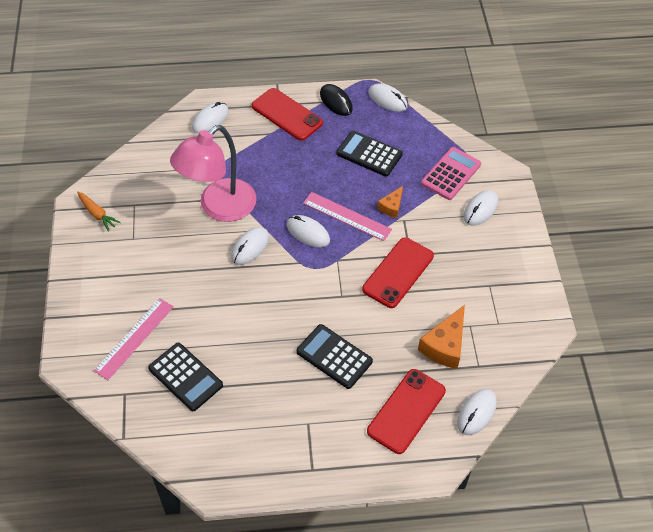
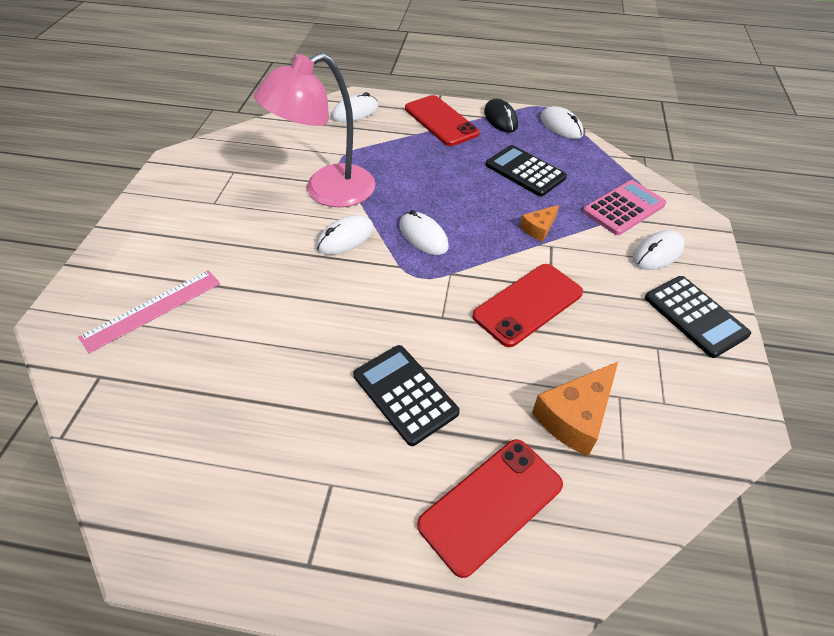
camera: 15 degrees right, 5 degrees down
orange carrot [77,192,121,232] -> none
black calculator [148,343,223,411] -> black calculator moved to [645,276,751,358]
pink ruler [303,192,392,241] -> none
white mouse [457,389,497,435] -> none

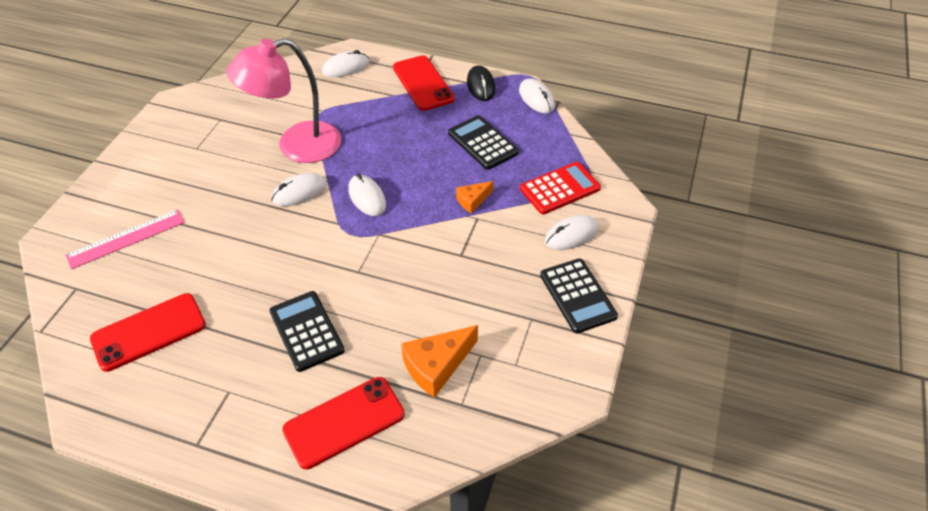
camera: 10 degrees right, 0 degrees up
red phone [472,264,583,347] -> red phone moved to [90,293,206,372]
pink calculator [583,180,666,235] -> red calculator [520,162,601,214]

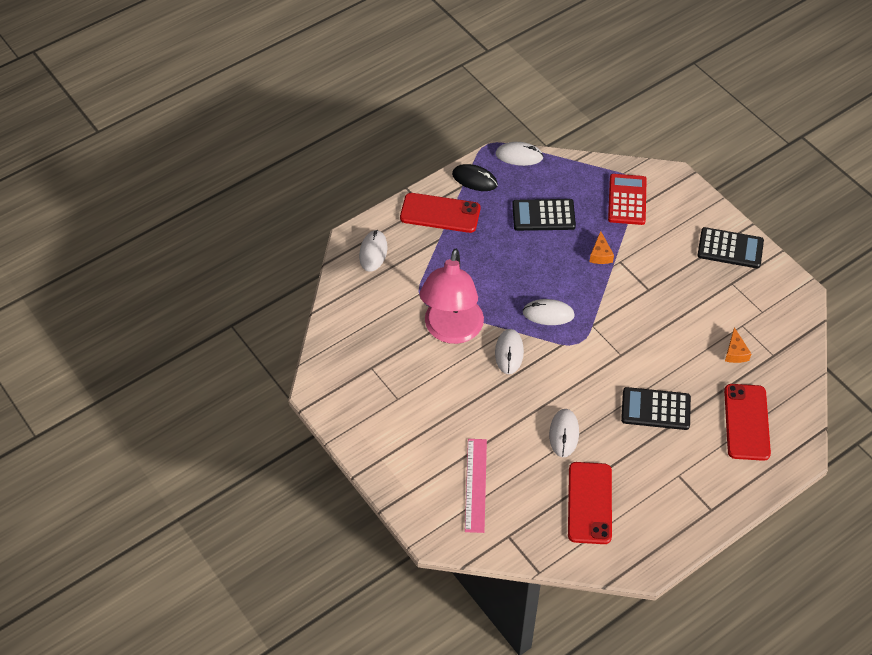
camera: 55 degrees left, 5 degrees up
orange cheese [401,325,478,398] -> orange cheese [725,327,751,363], size x0.58
white mouse [545,215,598,250] -> white mouse moved to [549,409,579,457]

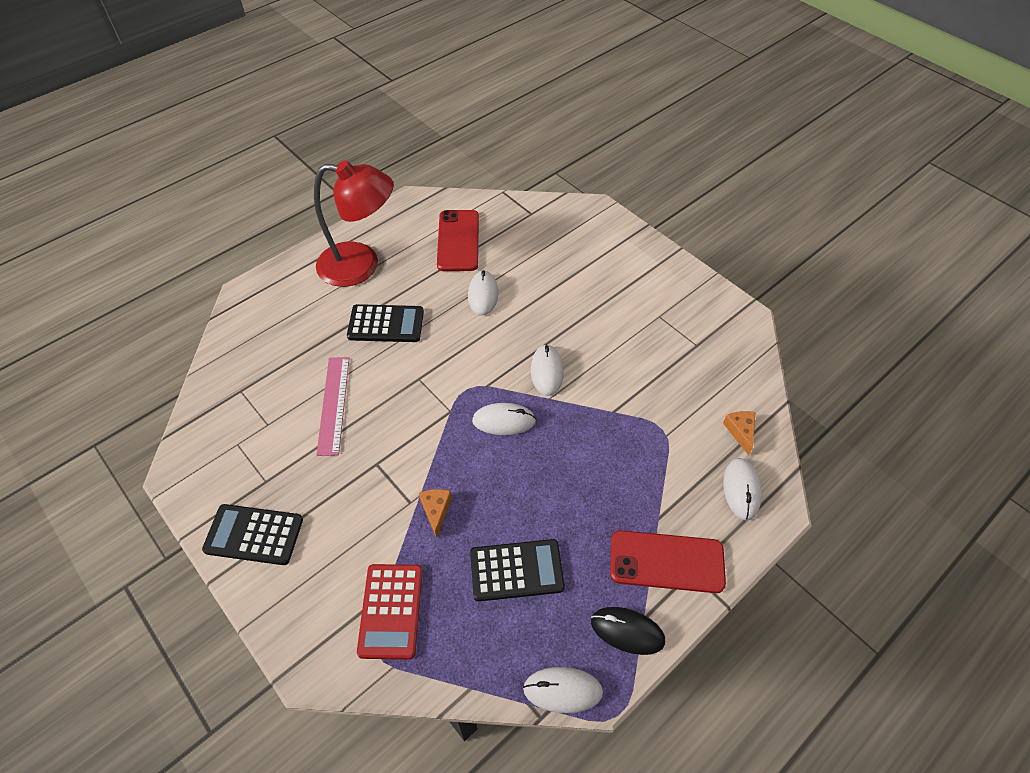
camera: 175 degrees right, 0 degrees up
pink lamp [420,249,484,344] -> none
pink ruler [465,439,487,533] -> pink ruler moved to [316,357,349,456]
red phone [724,384,771,461] -> none
orange cheese [725,327,751,363] -> orange cheese moved to [723,411,756,455]
none -> red lamp [314,160,394,287]

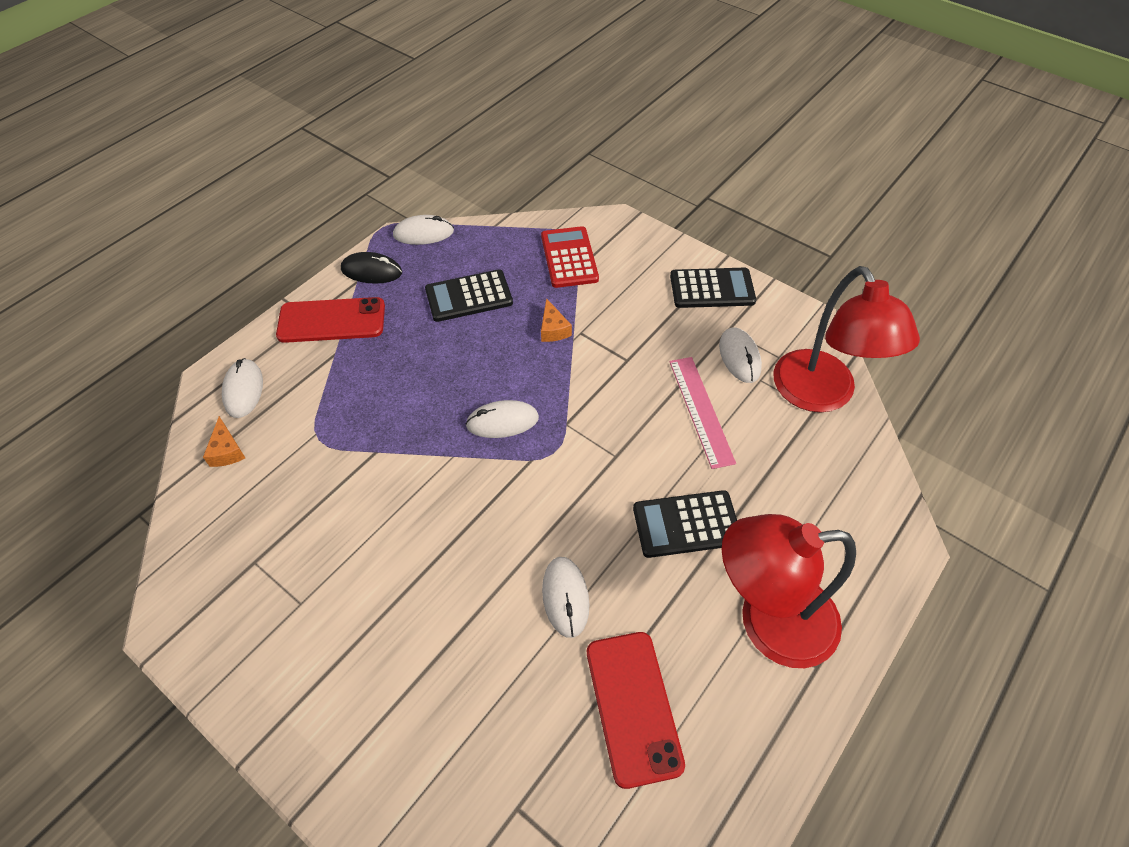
camera: 170 degrees right, 0 degrees up
white mouse [531,344,564,396] -> white mouse moved to [719,327,762,383]
none -> red lamp [773,266,920,412]

